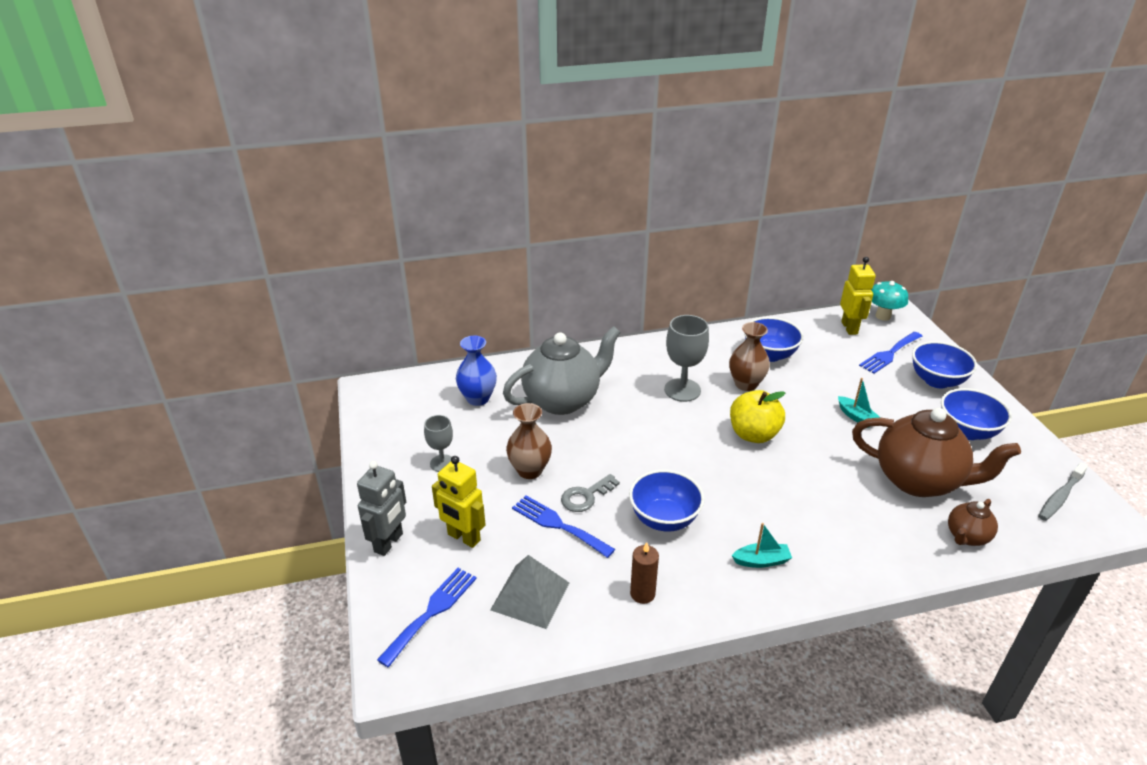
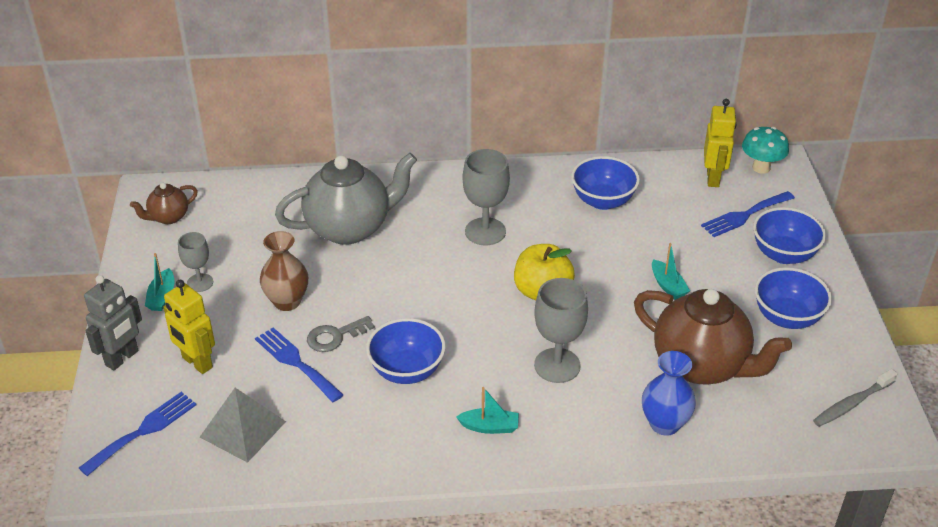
camera: 10 degrees right, 5 degrees up
blue vase [456,336,497,406] -> blue vase moved to [642,351,696,436]
brown candle [630,542,659,604] -> none
brown vase [729,322,770,391] -> none
brown teapot [948,499,998,546] -> brown teapot moved to [130,183,198,224]
none -> turquoise boat [145,253,174,311]
none -> grey goblet [534,278,588,383]

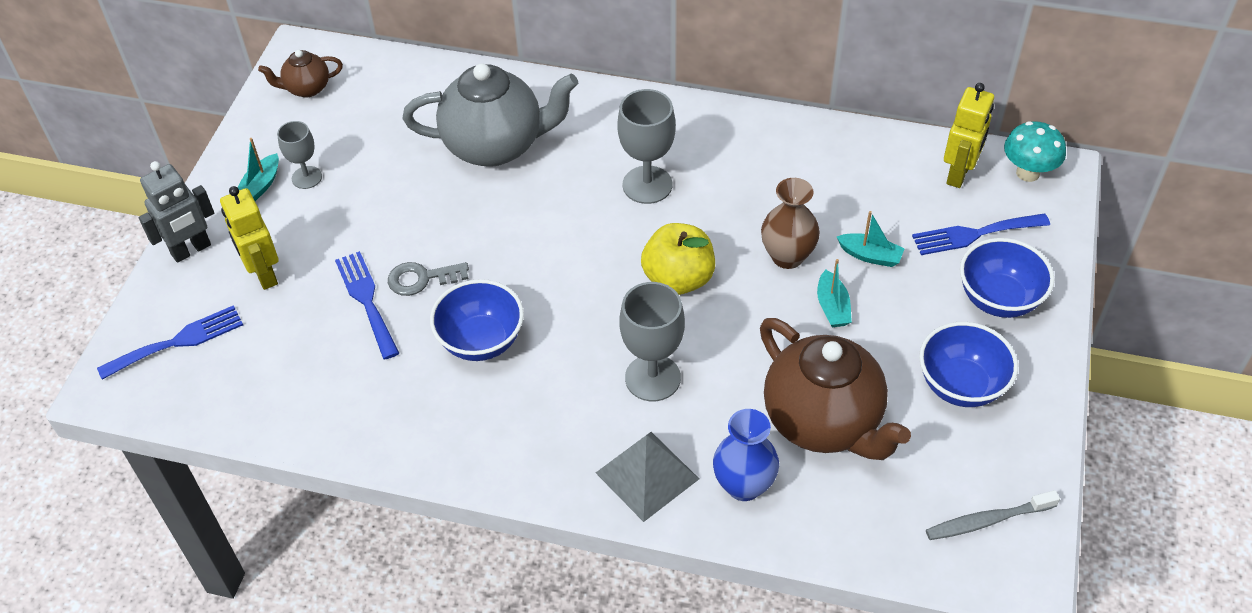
camera: 20 degrees right, 10 degrees up
grey pyramid [200,388,286,463] -> grey pyramid moved to [596,432,699,522]
brown vase [260,231,308,311] -> brown vase moved to [761,178,820,269]
turquoise boat [456,387,519,434] -> turquoise boat moved to [837,211,905,267]
blue bowl [571,156,640,210] -> none

